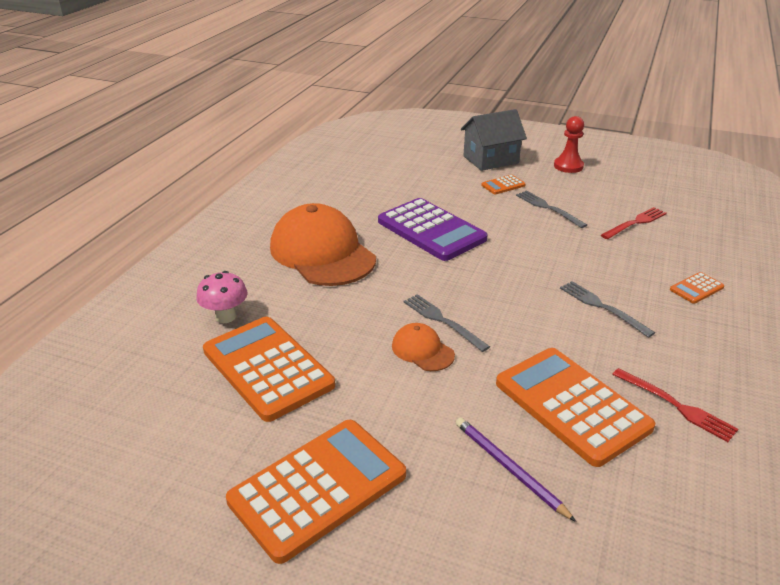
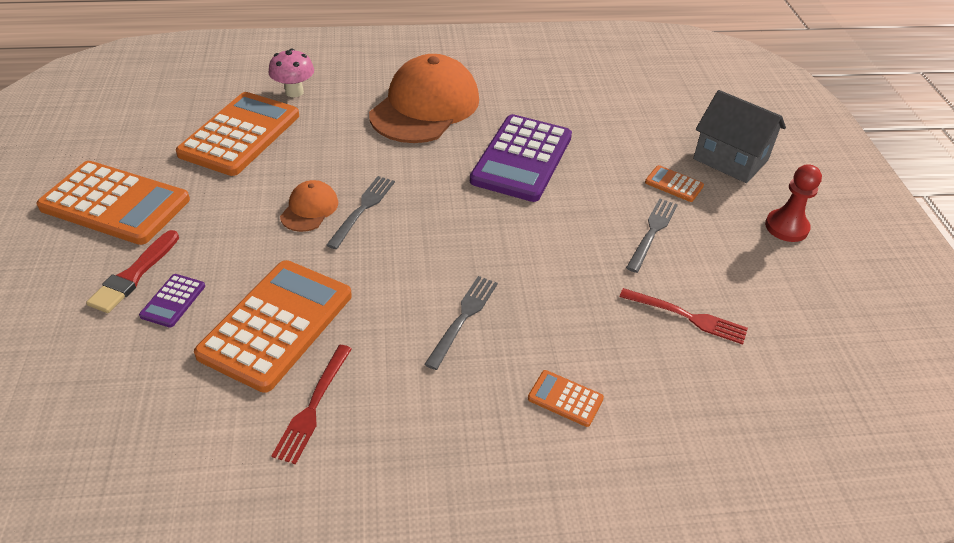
camera: 60 degrees right, 10 degrees up
purple pencil [456,417,576,522] -> purple calculator [139,274,205,327]
none -> red brush [86,230,179,313]

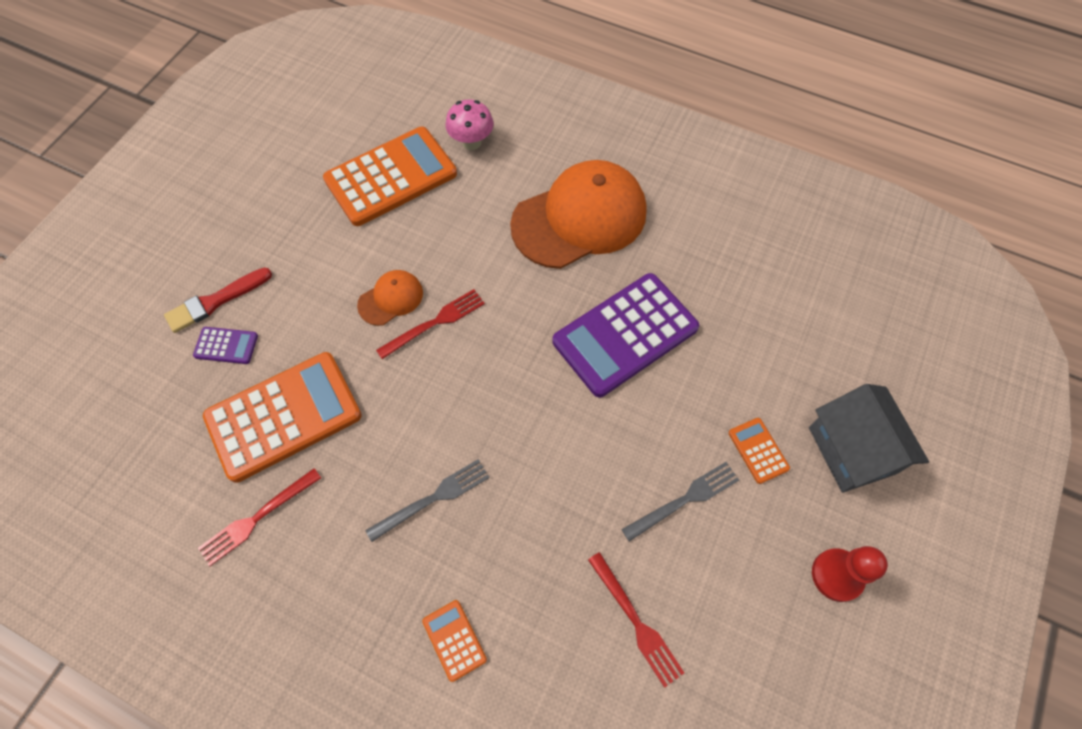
camera: 35 degrees right, 20 degrees up
orange calculator [36,161,190,245] -> none
purple calculator [139,274,205,327] -> purple calculator turned 135 degrees counterclockwise [193,327,258,364]
grey fork [326,176,395,249] -> red fork [376,289,485,359]

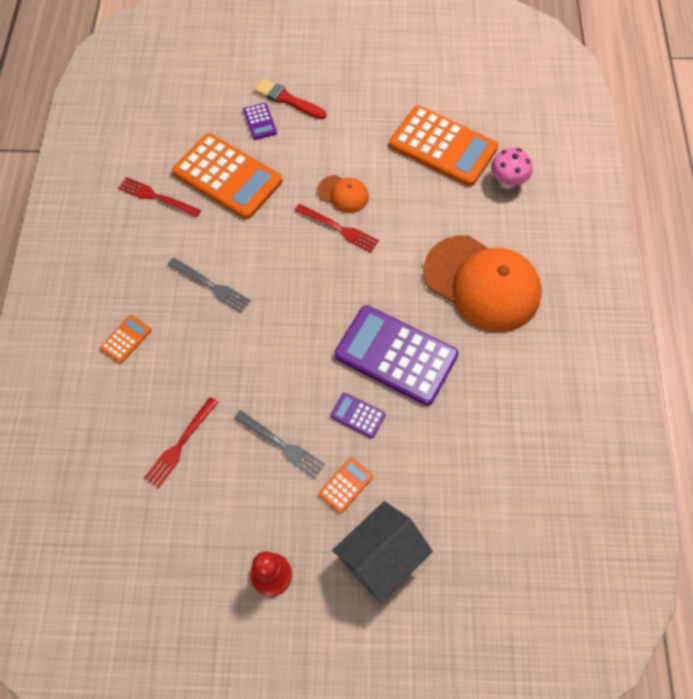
camera: 65 degrees right, 0 degrees up
none -> purple calculator [330,393,385,438]

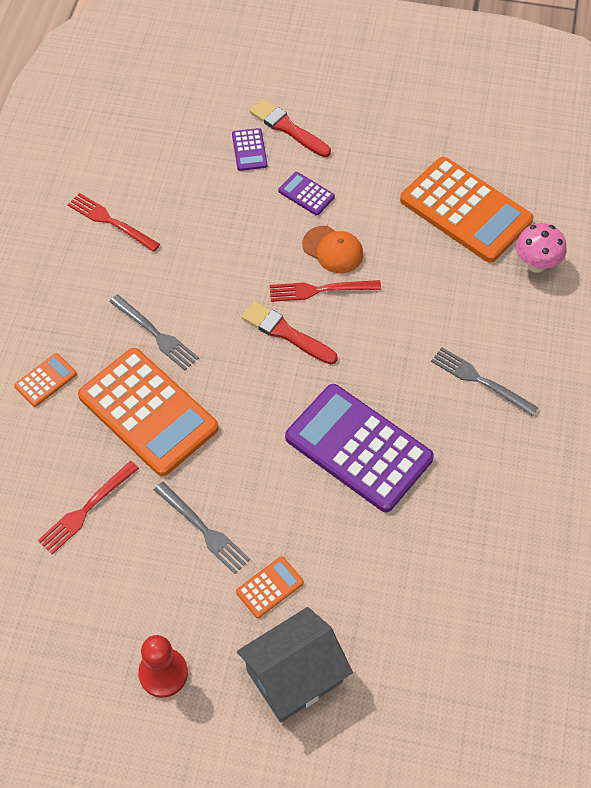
camera: 10 degrees right, 5 degrees down
orange calculator [172,133,282,219] -> orange calculator moved to [78,348,219,476]
red fork [294,204,379,252] -> red fork turned 135 degrees clockwise [270,280,381,302]
purple calculator [330,393,385,438] -> purple calculator moved to [278,172,335,215]
orange cap [423,236,542,332] -> grey fork [431,347,539,416]
none -> red brush [241,301,338,364]

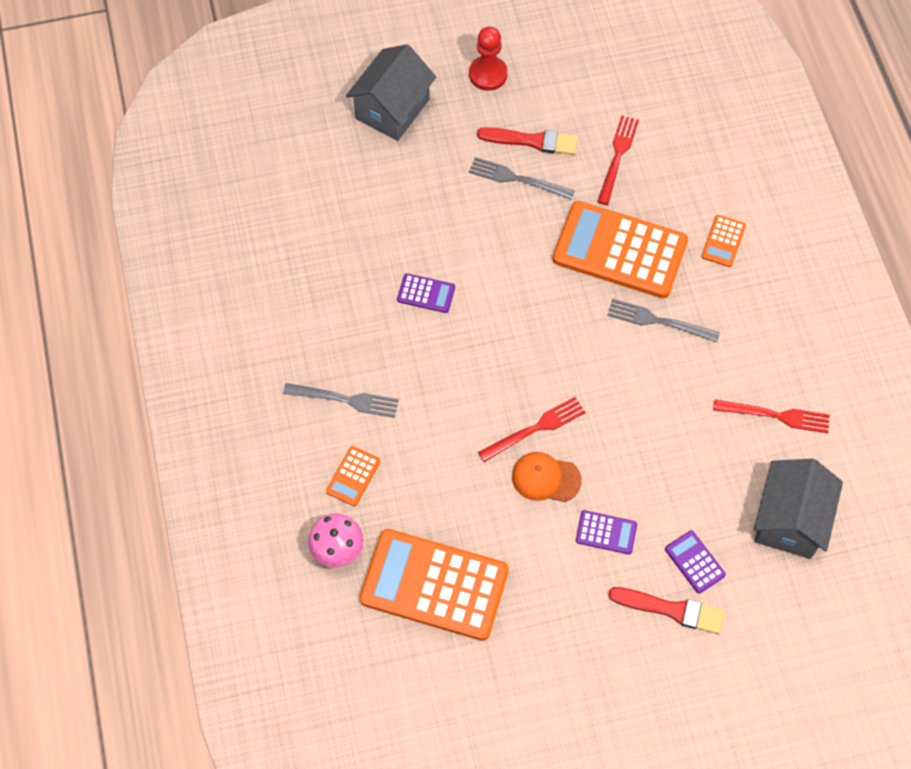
camera: 155 degrees right, 5 degrees up
orange calculator [236,556,304,618] -> orange calculator moved to [326,446,380,506]
red brush [241,301,338,364] -> red brush moved to [477,127,578,155]
purple calculator [285,384,434,512] -> purple calculator [397,273,455,313], size x0.43
none -> grey house [754,459,843,559]

